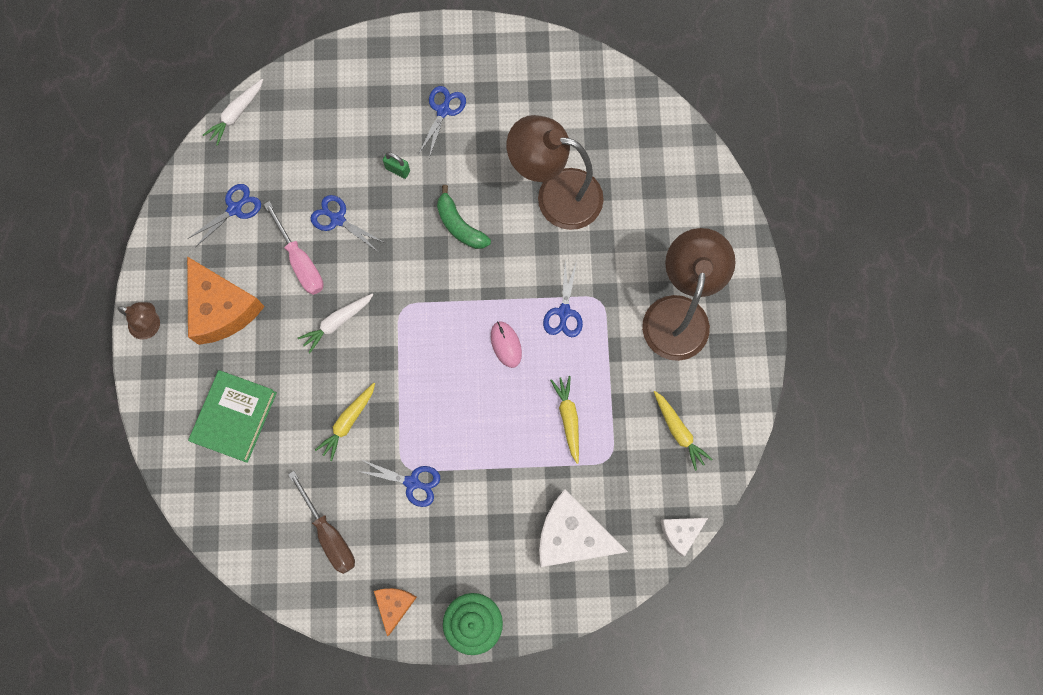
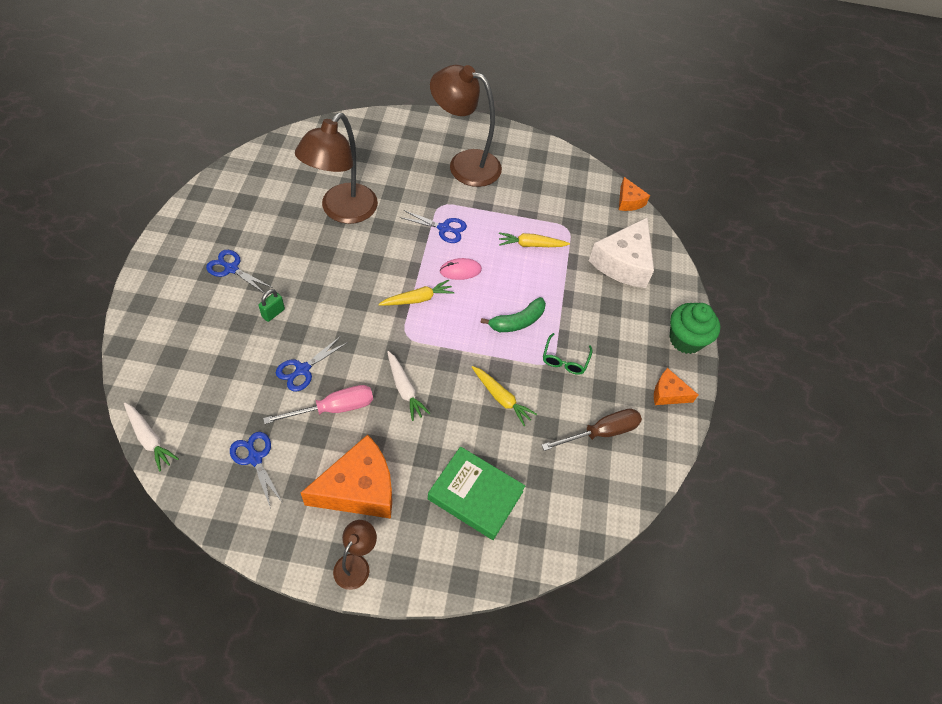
camera: 85 degrees left, 20 degrees down
blue scissors [358,460,440,507] -> green glasses [543,333,593,375]
green banana [437,185,491,249] -> green banana moved to [480,297,546,332]
yellow carrot [654,391,713,471] -> yellow carrot moved to [378,280,455,306]
white cheese [661,518,708,557] -> orange cheese [619,177,650,211]

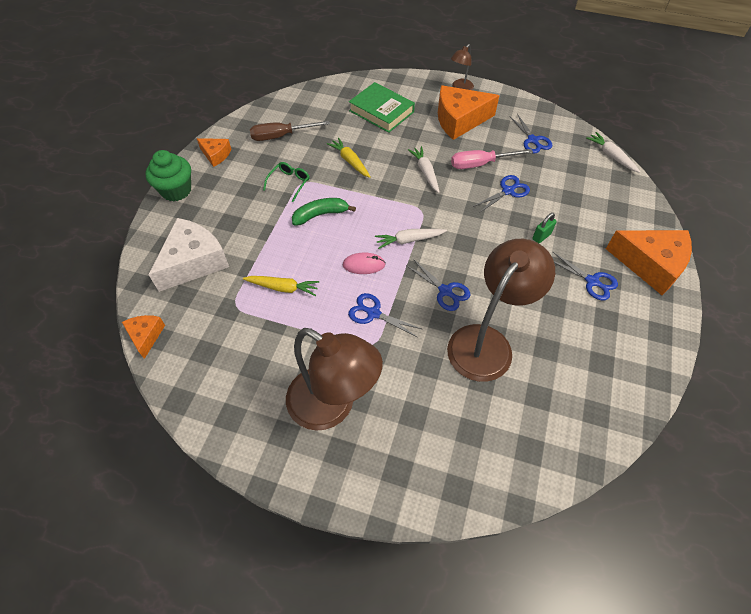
camera: 165 degrees left, 0 degrees up
yellow carrot [378,280,455,306] -> white carrot [375,229,447,249]
none -> blue scissors [407,259,470,311]
none -> orange cheese [606,230,692,295]

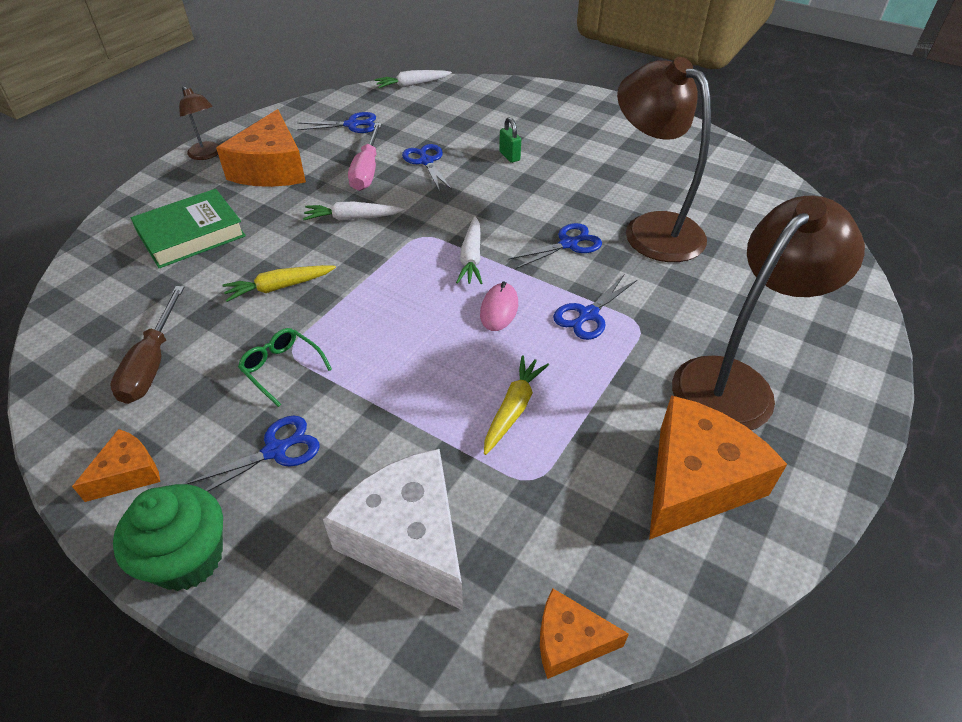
camera: 75 degrees left, 10 degrees down
green banana [292,198,356,226] -> none
blue scissors [553,252,618,301] -> blue scissors moved to [186,416,320,492]
orange cheese [606,230,692,295] -> orange cheese moved to [649,395,787,540]

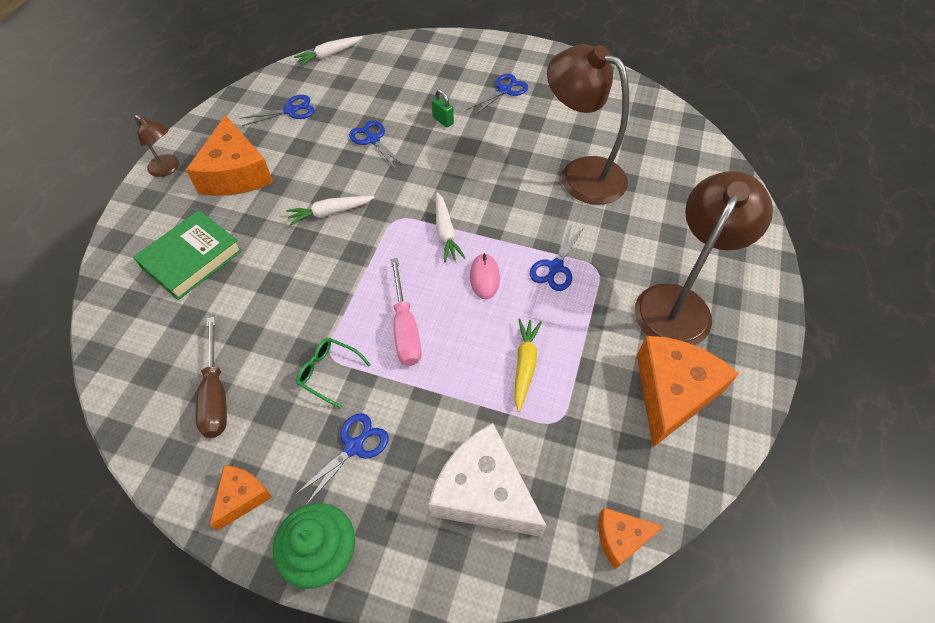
camera: 15 degrees left, 10 degrees up
yellow carrot [222,265,336,302] -> none
pink screwdriver [348,123,382,191] -> pink screwdriver moved to [390,258,422,366]
blue scissors [508,223,602,269] -> blue scissors moved to [467,74,528,116]

